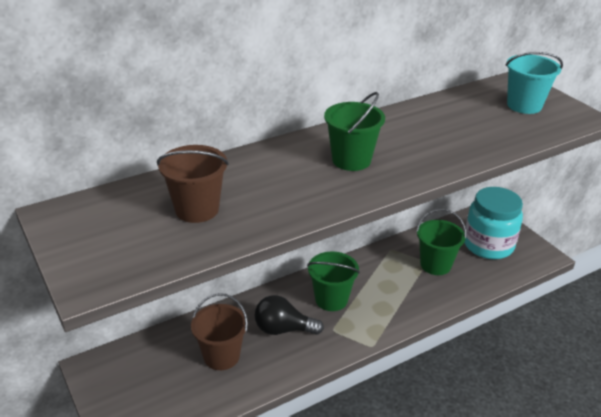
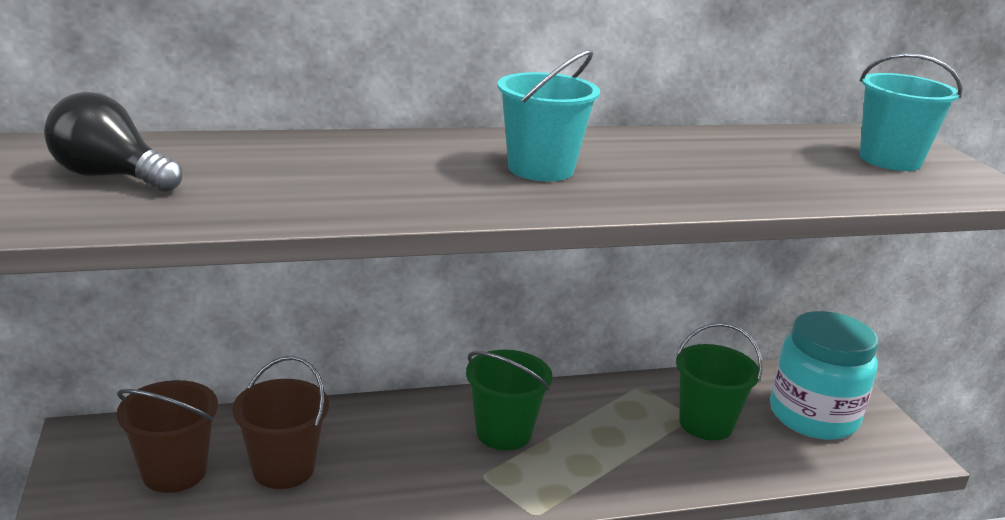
camera: 15 degrees right, 10 degrees down
brown bucket [157,145,229,223] -> brown bucket moved to [116,380,218,493]
black light bulb [255,295,324,335] -> black light bulb moved to [44,92,182,192]
green bucket [324,92,385,171] -> turquoise bucket [497,50,600,181]

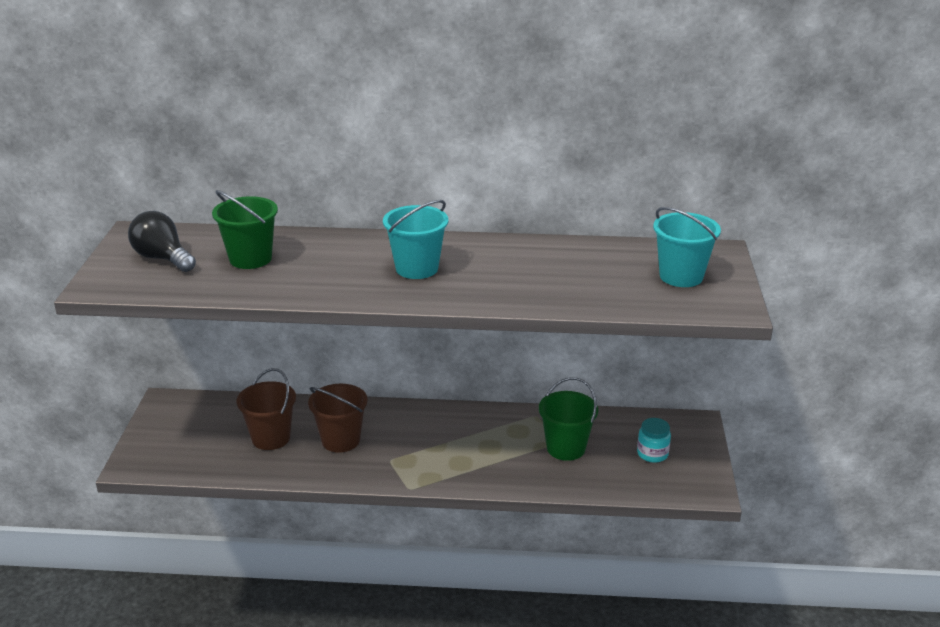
camera: 20 degrees right, 5 degrees up
brown bucket [116,380,218,493] -> brown bucket moved to [308,384,368,453]
green bucket [466,350,552,450] -> green bucket moved to [212,190,278,269]
turquoise jar [770,311,878,440] -> turquoise jar [637,418,671,463], size x0.47

